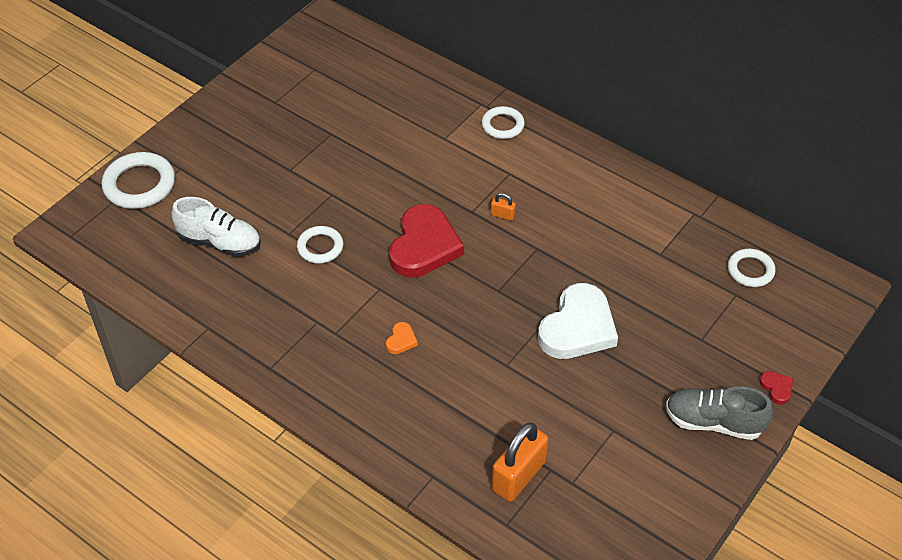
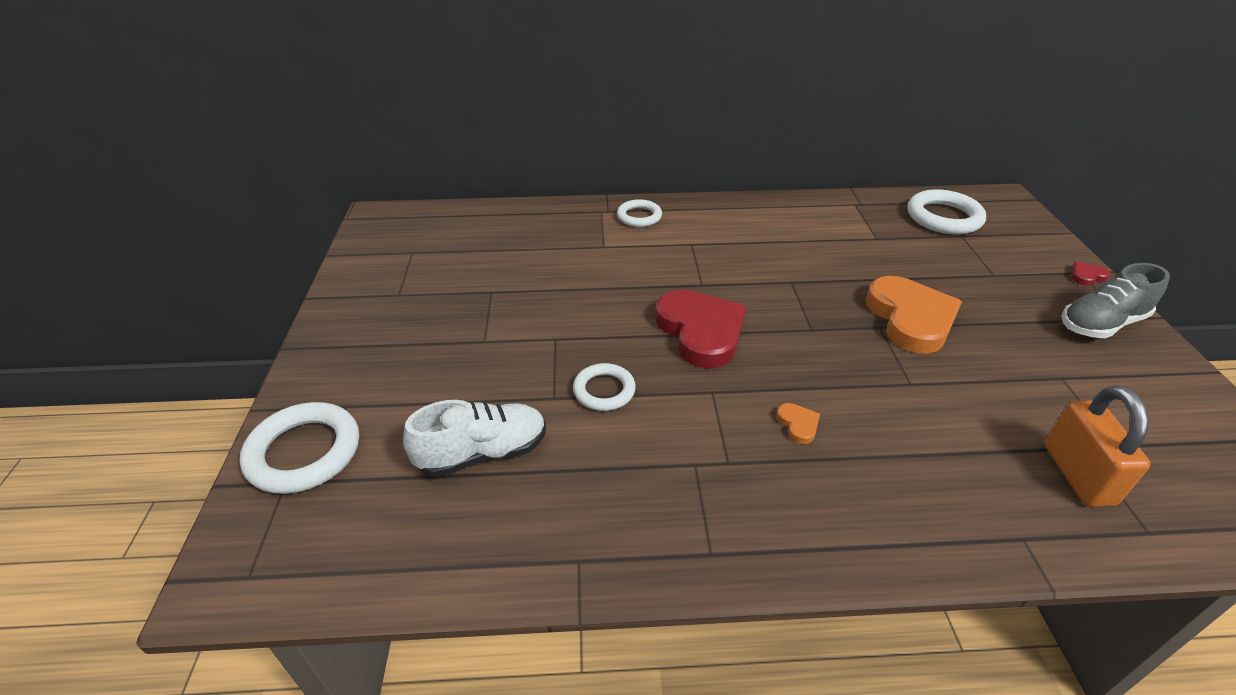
camera: 40 degrees left, 10 degrees down
orange padlock [491,193,516,221] -> none
white heart [538,283,618,359] -> orange heart [865,276,962,353]
white ring [728,248,776,287] -> white ring [907,189,986,234], size x1.62
red heart [760,371,793,404] -> red heart turned 45 degrees counterclockwise [1071,262,1111,286]

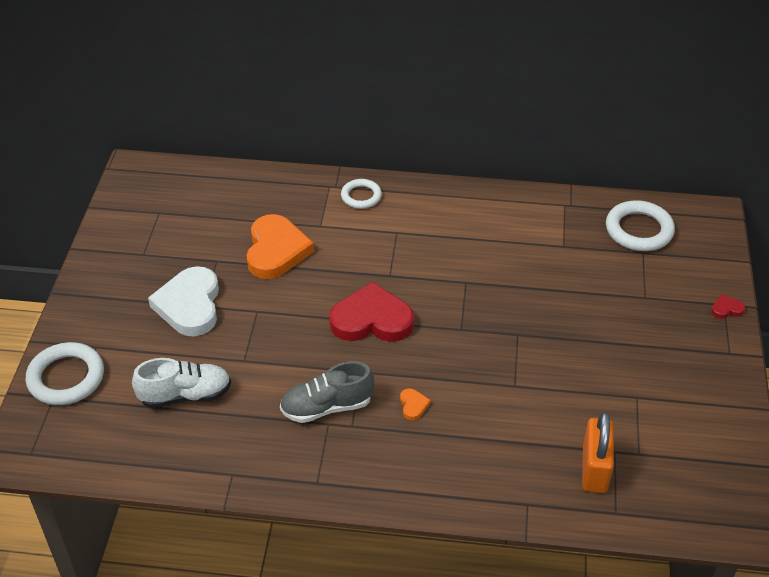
camera: 10 degrees right, 5 degrees up
white ring [573,363,636,411] -> none
red heart [655,290,746,369] -> red heart turned 75 degrees counterclockwise [329,282,414,342]
orange heart [865,276,962,353] -> orange heart moved to [246,214,314,279]
grey shoe [1061,263,1170,338] -> grey shoe moved to [280,361,374,423]
none -> white heart [148,266,219,336]

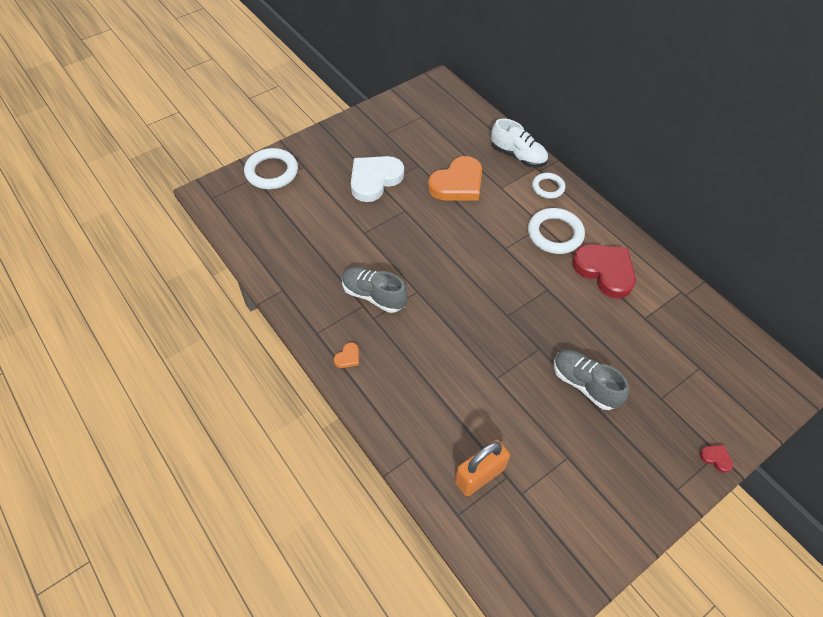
camera: 45 degrees right, 10 degrees up
white shoe [132,358,231,408] -> white shoe moved to [491,119,548,167]
red heart [329,282,414,342] -> red heart moved to [572,244,636,299]
orange heart [400,388,431,420] -> orange heart moved to [334,342,359,368]
white ring [606,200,675,251] -> white ring moved to [528,208,585,254]
none -> grey shoe [554,350,629,410]

